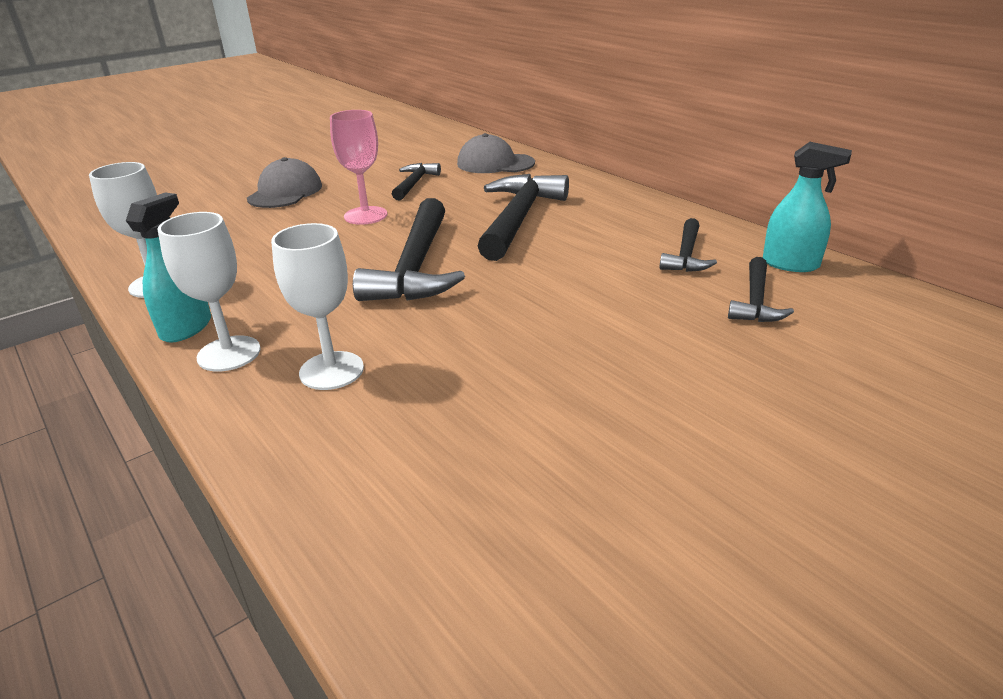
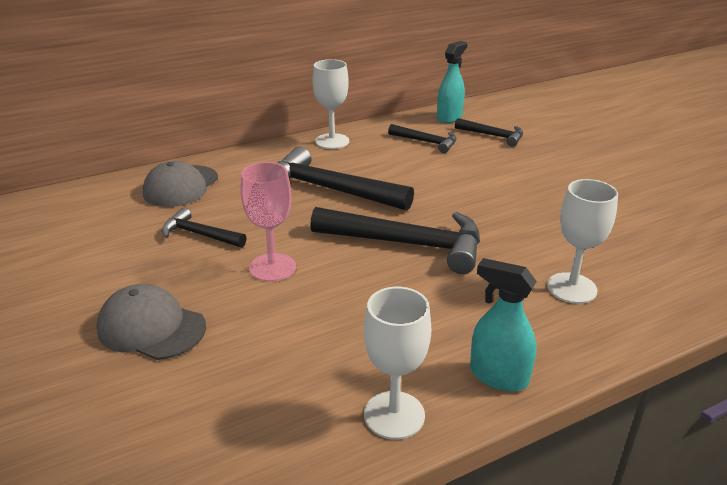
camera: 80 degrees left, 0 degrees up
white goblet [158,212,261,372] -> white goblet moved to [312,59,349,149]

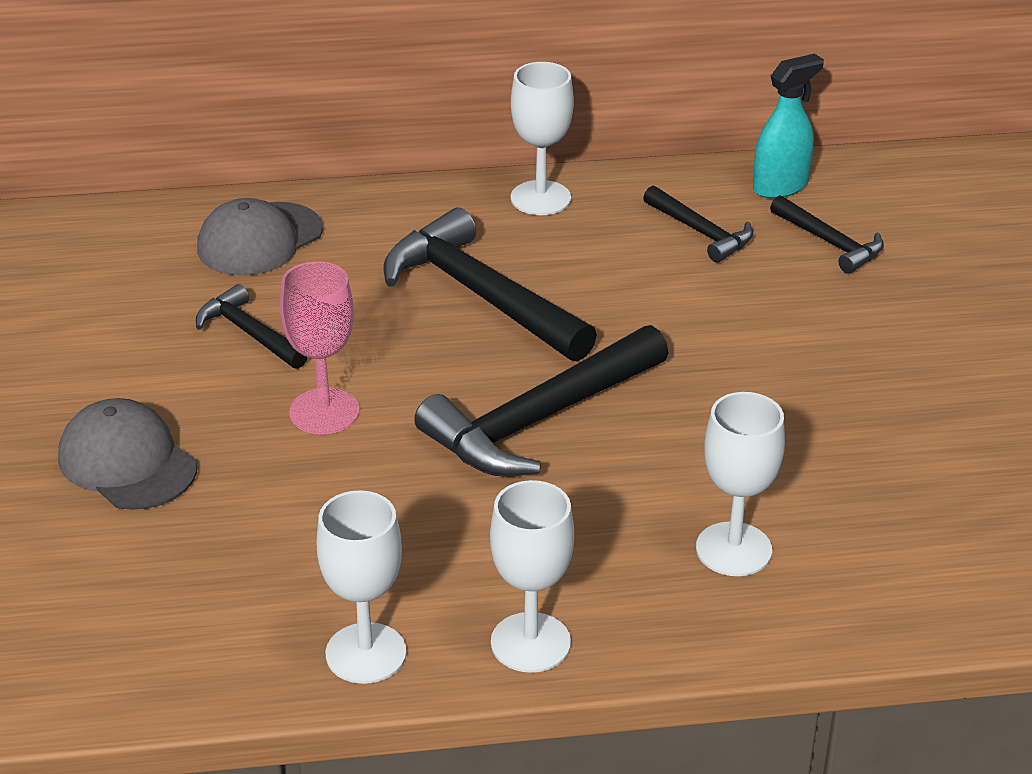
camera: 20 degrees right, 5 degrees up
black hammer [310,207,480,274] -> black hammer turned 105 degrees clockwise [414,325,669,477]
turquoise spray bottle [470,258,537,391] -> white goblet [490,480,574,673]

